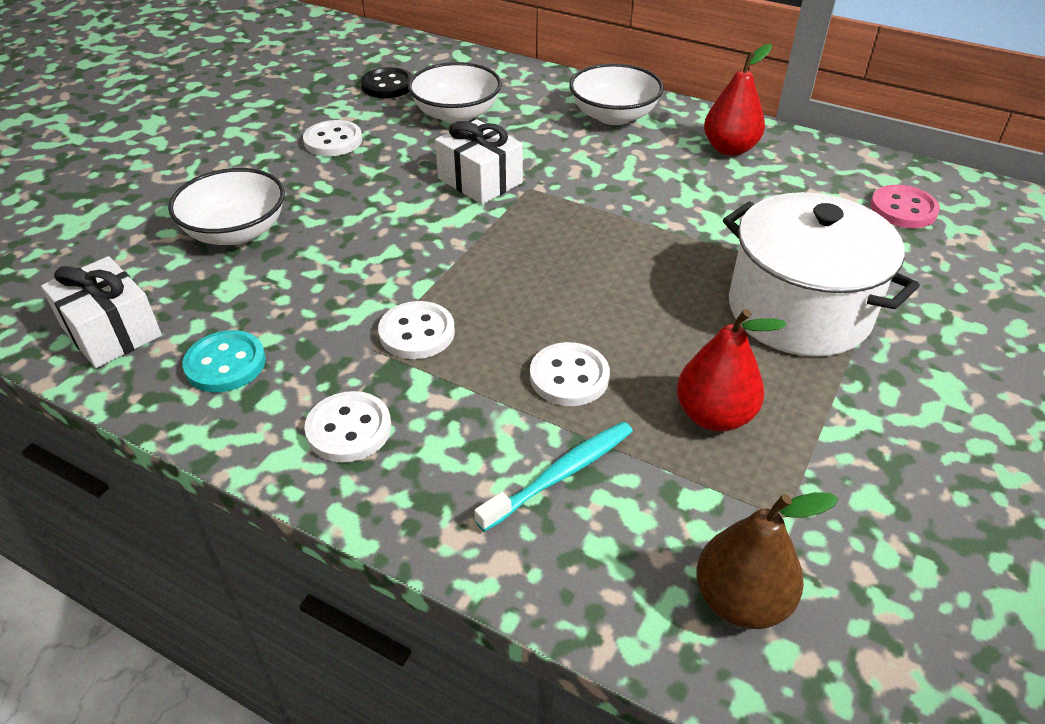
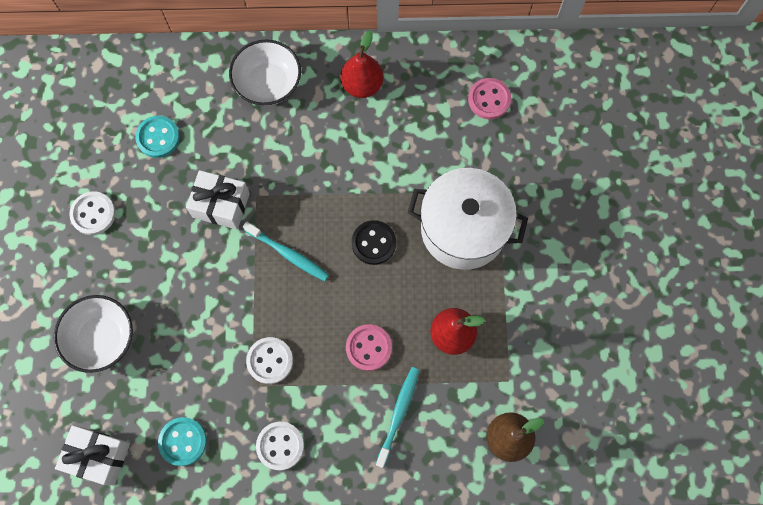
camera: 30 degrees left, 30 degrees up
black button [361,67,413,98] -> black button moved to [352,220,396,265]
white bowl [408,62,502,123] -> turquoise button [135,116,180,158]
white button [530,342,610,406] -> pink button [346,324,392,371]
none -> turquoise toothbrush [243,222,329,281]

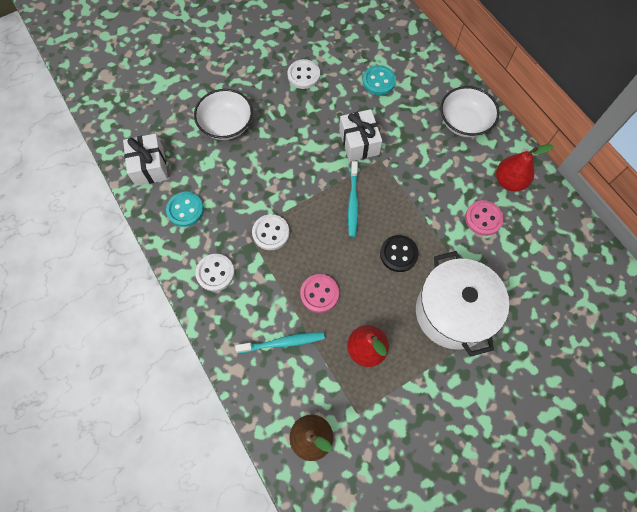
camera: 60 degrees right, 5 degrees down
pink button [468,78,511,119] -> pink button moved to [465,200,504,236]

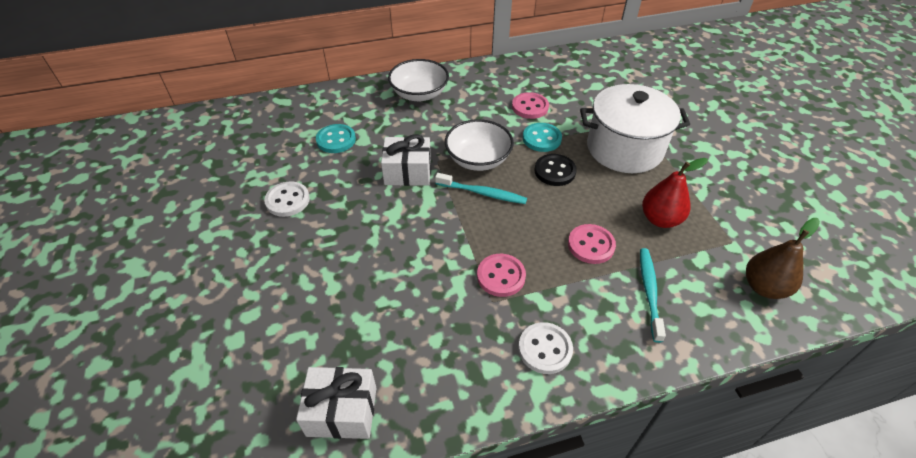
camera: 75 degrees left, 20 degrees down
turquoise button [166,192,204,227] -> turquoise button moved to [523,123,562,152]
white bowl [194,89,253,140] -> white bowl moved to [445,119,514,171]
white button [252,214,290,250] -> pink button [477,254,526,297]
red pear [496,144,554,191] -> none

